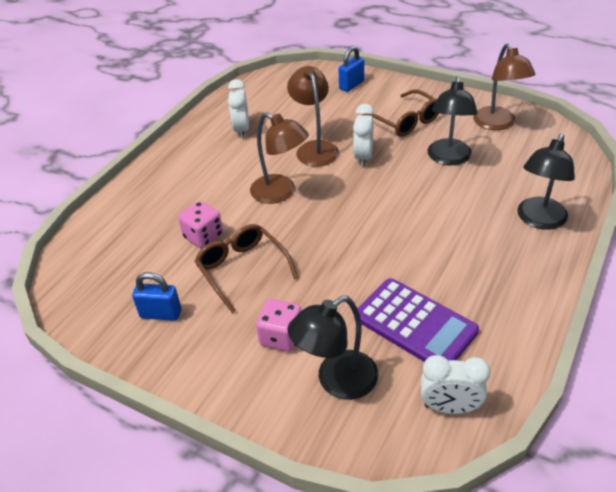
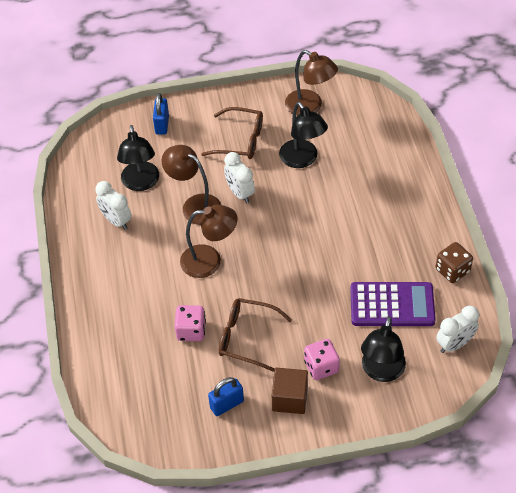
camera: 40 degrees left, 10 degrees up
black lamp [517,134,575,230] -> black lamp moved to [117,125,159,191]
none -> brown cube [272,368,308,414]
none -> brown dice [436,242,473,283]

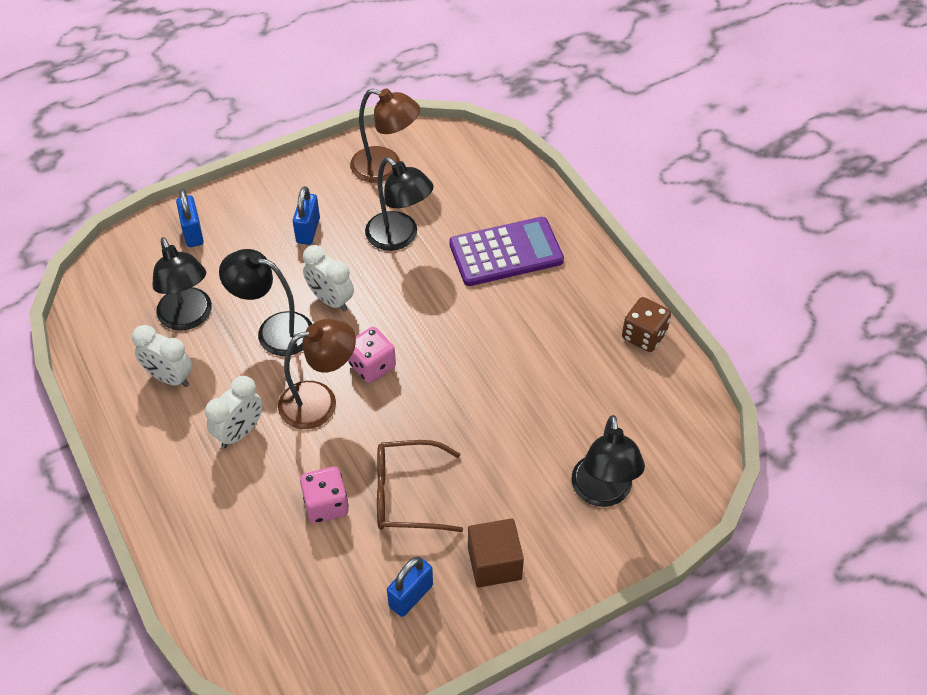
camera: 20 degrees left, 0 degrees up
brown lamp [161,145,221,225] -> black lamp [219,249,312,356]
brown glasses [201,107,263,159] -> blue padlock [293,186,320,245]
pink dice [304,339,340,380] -> pink dice moved to [348,327,396,383]
purple calculator [350,282,436,326] -> purple calculator moved to [449,217,564,286]
white clock [436,306,479,353] -> white clock moved to [205,376,263,448]

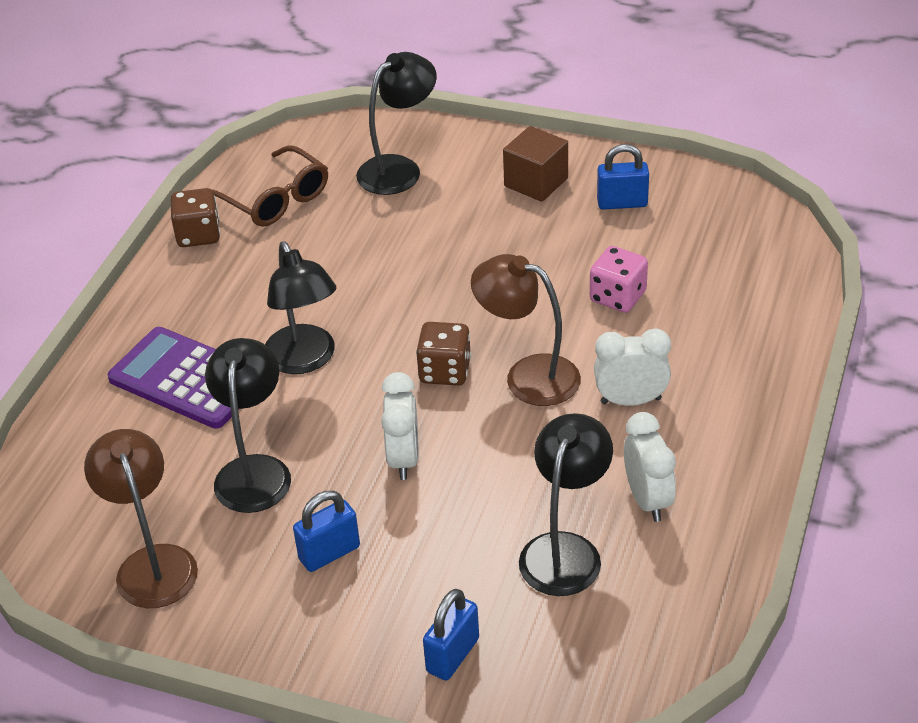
camera: 130 degrees left, 10 degrees down
black lamp [219,249,312,356] -> black lamp moved to [265,241,336,374]
pink dice [348,327,396,383] -> brown dice [416,322,471,386]
brown glasses [377,440,463,532] -> brown glasses moved to [212,145,328,227]

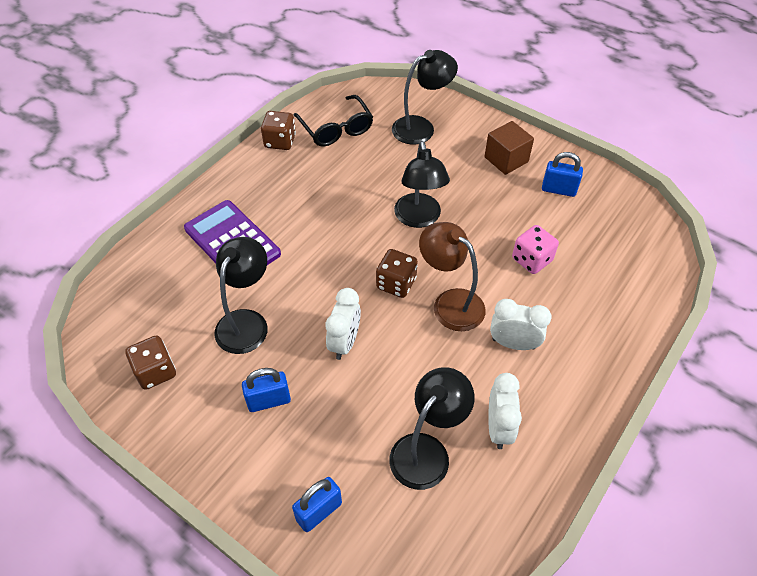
camera: 15 degrees right, 10 degrees up
brown lamp [84,429,198,608] -> brown dice [125,335,176,390]
brown glasses [212,145,328,227] -> black glasses [294,95,373,146]
black lamp [265,241,336,374] -> black lamp moved to [394,141,450,228]

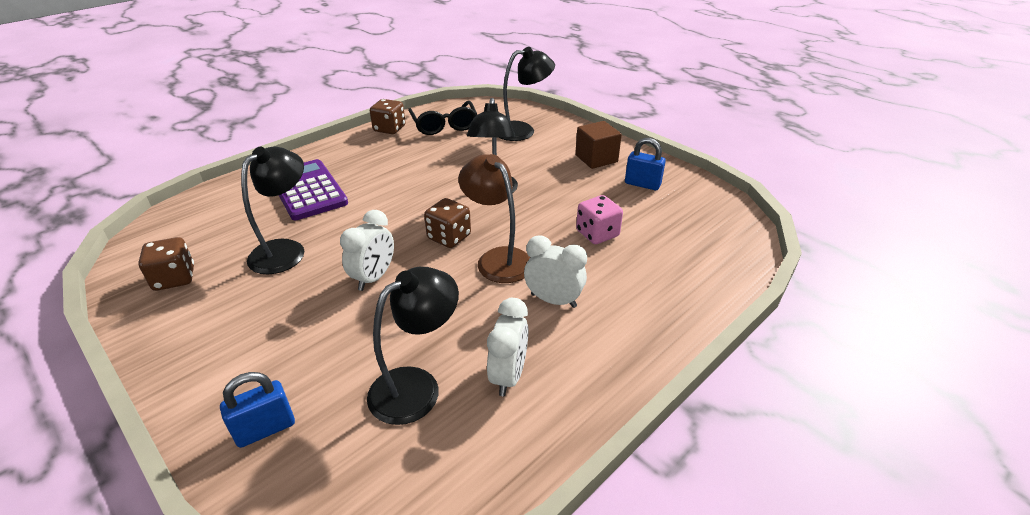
camera: 10 degrees right, 15 degrees down
blue padlock [242,368,291,412] -> none

